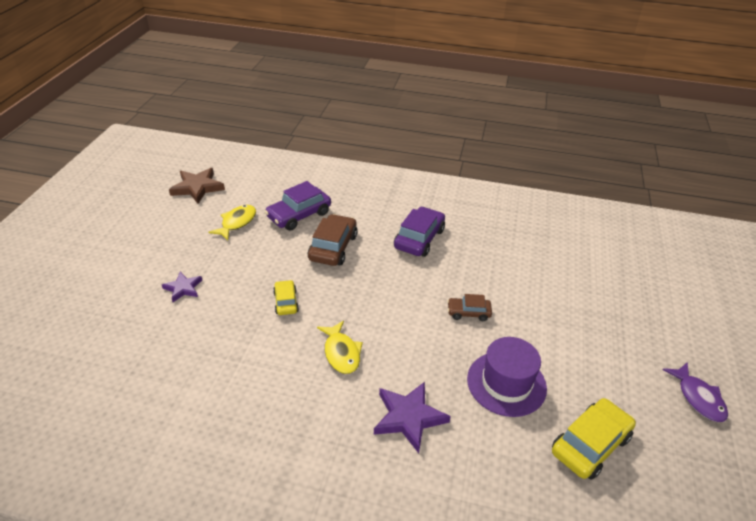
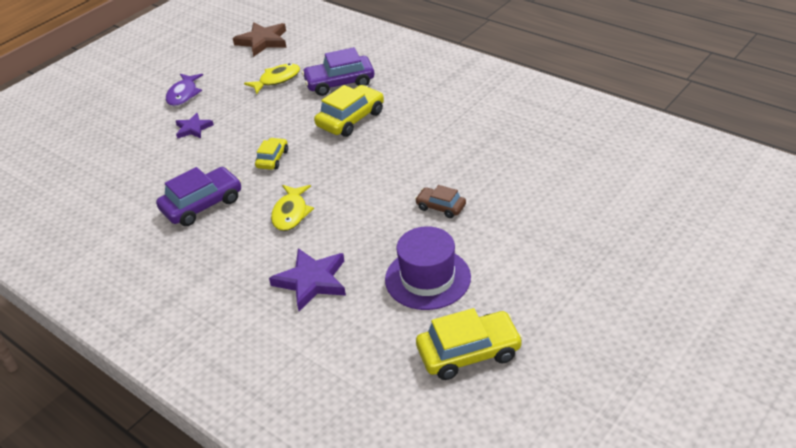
camera: 30 degrees right, 0 degrees up
brown car [308,214,357,266] -> yellow car [314,85,384,137]
purple car [394,207,445,257] -> purple car moved to [156,167,241,226]
purple fish [662,363,728,422] -> purple fish moved to [166,74,203,106]

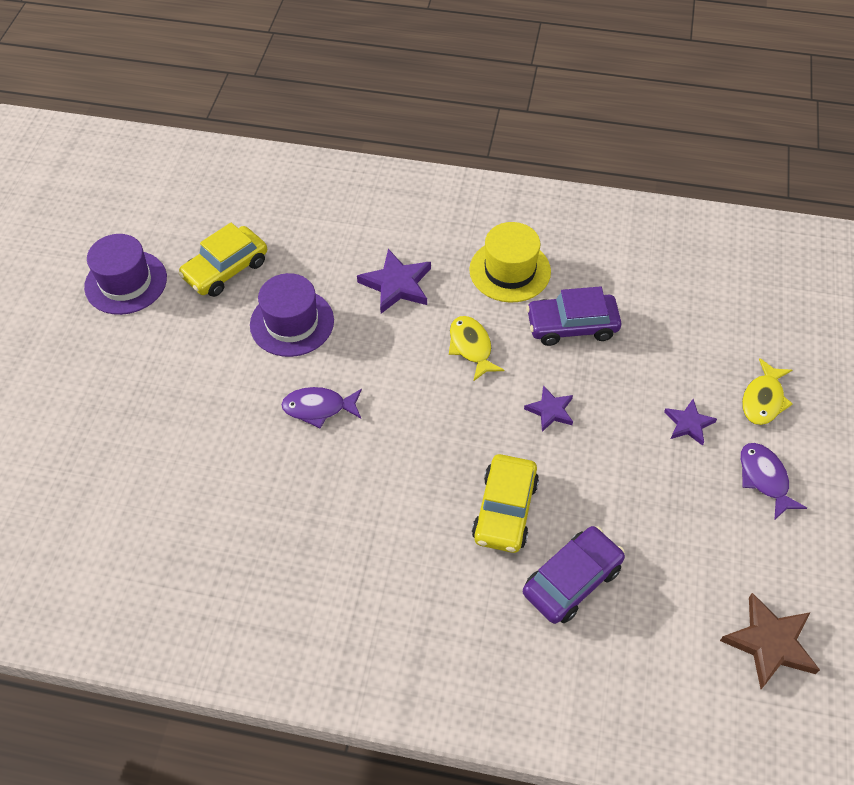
camera: 150 degrees right, 15 degrees up
purple car [156,167,241,226] -> purple car turned 60 degrees clockwise [526,286,621,346]
yellow fish [244,63,300,94] -> yellow fish moved to [742,358,793,425]
yellow car [255,138,288,170] -> purple star [524,385,573,432]
brown car [415,185,466,218] -> purple fish [281,387,362,429]
none -> purple hat [84,234,167,315]
none -> yellow hat [469,222,551,303]

